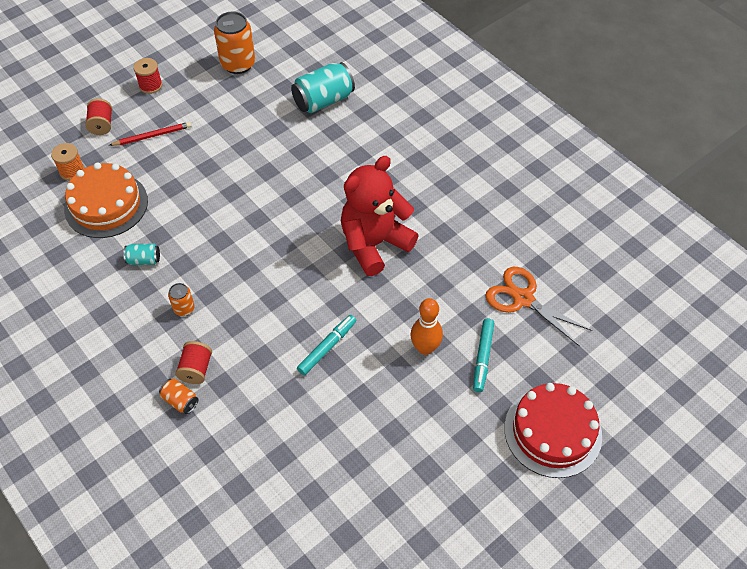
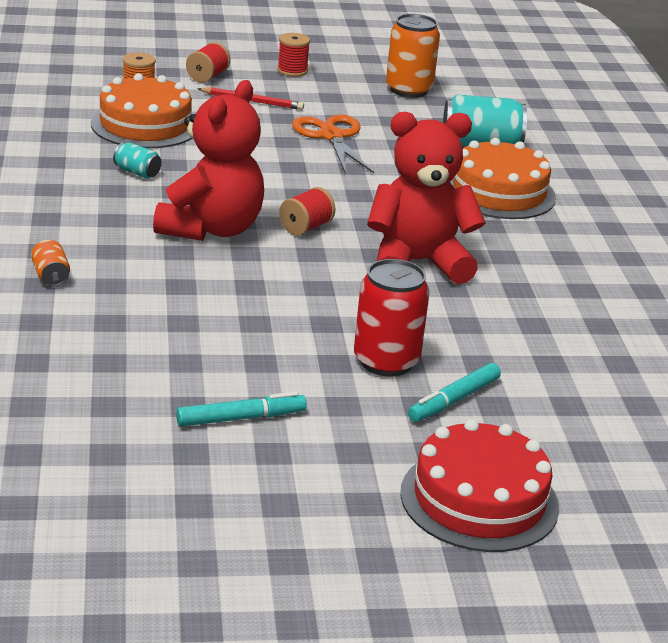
camera: 30 degrees right, 25 degrees down
orange can [168,283,195,316] -> none
red spool [175,341,212,384] -> red spool moved to [279,187,336,236]
turquoise marker [297,315,356,375] -> turquoise marker moved to [176,392,307,426]
orange bowling pin [410,298,443,355] -> red can [354,259,429,377]
orange scissors [485,267,592,346] -> orange scissors moved to [292,115,374,173]
none -> red teddy bear [153,80,264,241]
none -> orange cake [450,138,556,219]

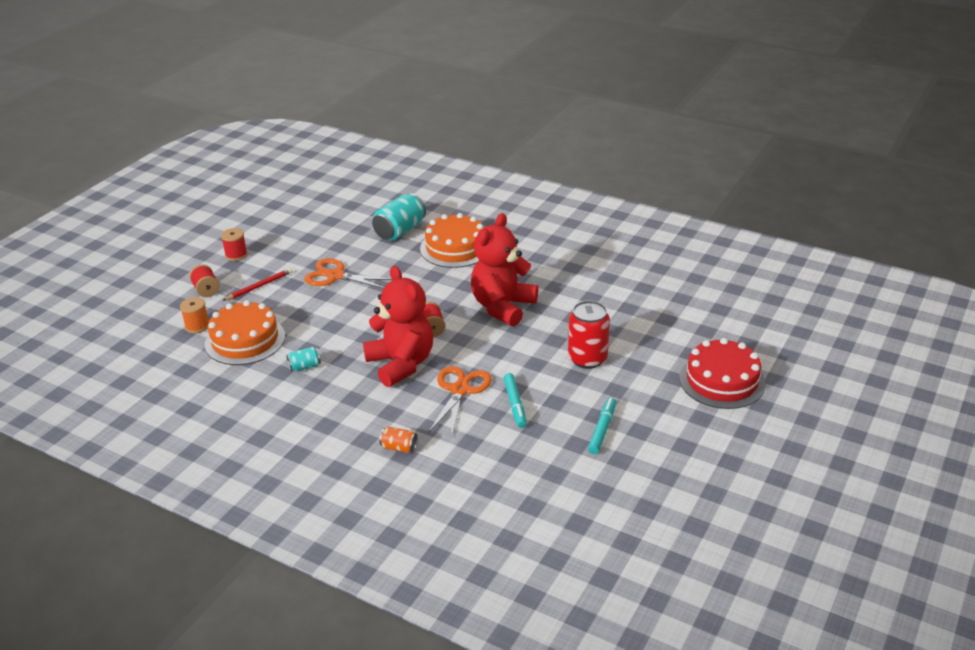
camera: 50 degrees left, 5 degrees up
orange can [386,14,440,98] -> none
turquoise marker [408,363,501,422] -> turquoise marker moved to [504,373,527,428]
none -> orange scissors [429,366,492,434]

